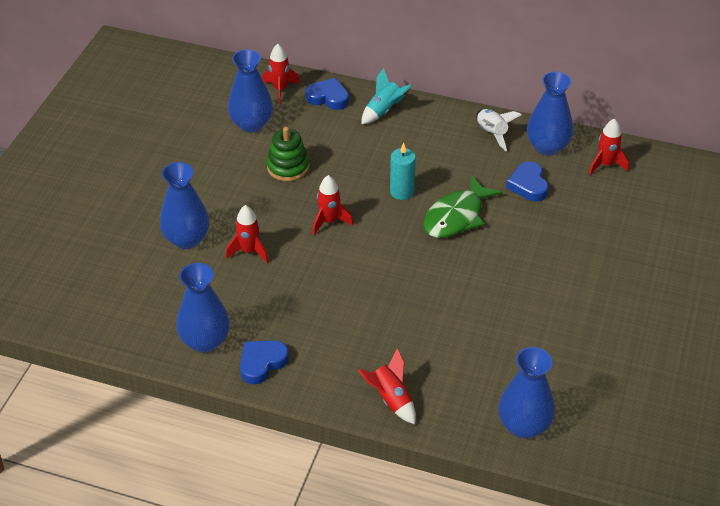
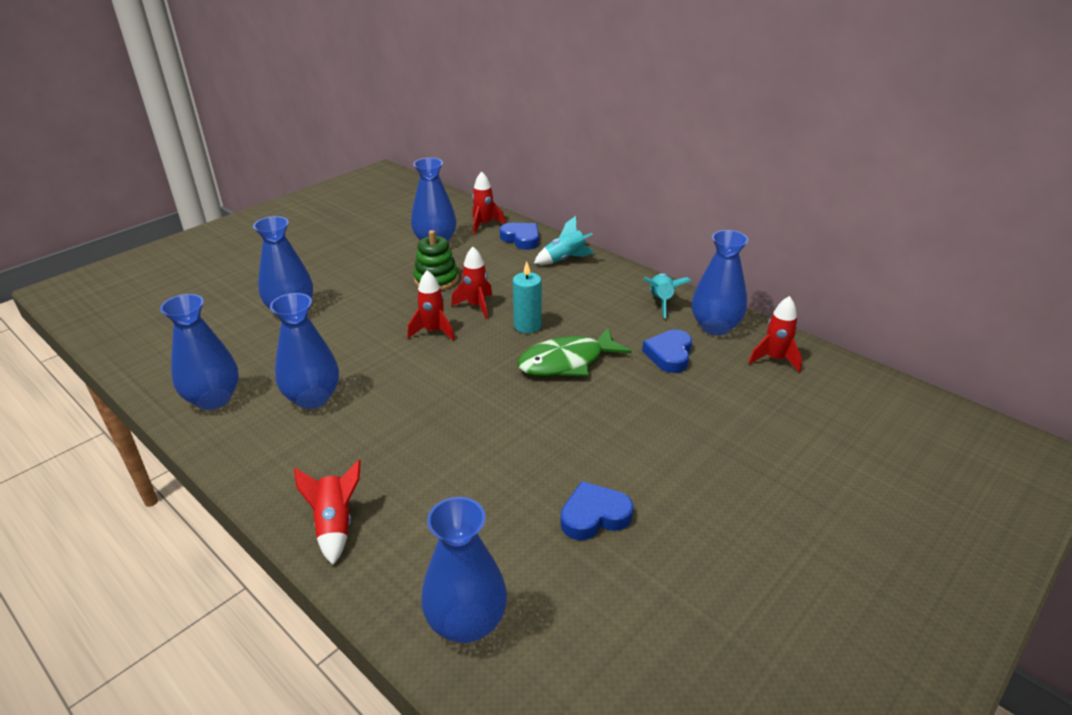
camera: 25 degrees right, 10 degrees down
red rocket [226,205,269,263] -> red rocket moved to [451,247,492,319]
blue heart [240,340,289,384] -> blue heart moved to [561,481,633,540]
white rocket [476,109,521,151] -> turquoise rocket [644,273,691,318]
none -> blue vase [270,293,339,409]

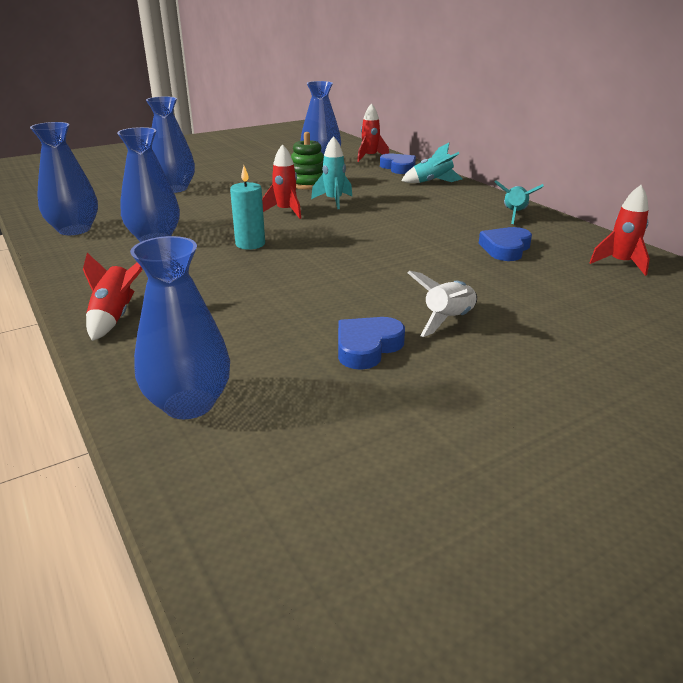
camera: 15 degrees right, 5 degrees down
red rocket [451,247,492,319] -> turquoise rocket [311,136,352,209]
turquoise candle [513,261,541,333] -> turquoise candle moved to [230,166,265,250]
green fish [517,327,632,376] -> none
blue heart [561,481,633,540] -> blue heart turned 45 degrees counterclockwise [338,317,405,370]
blue vase [692,230,748,335] -> none
none -> white rocket [408,271,477,337]

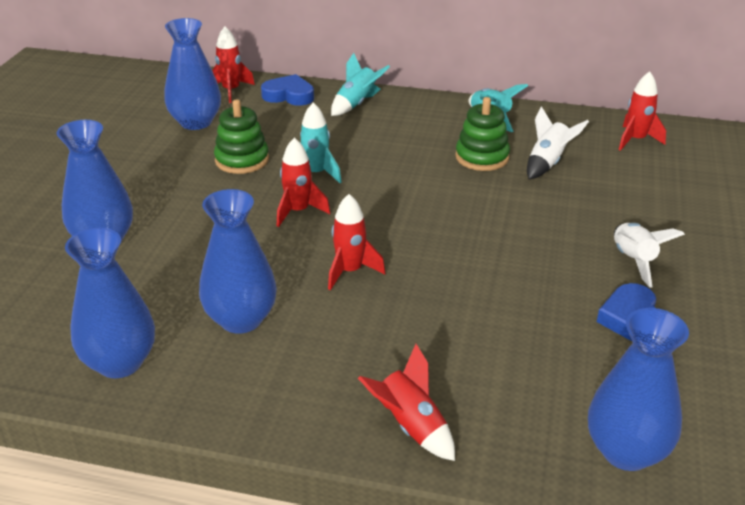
camera: 45 degrees left, 5 degrees up
turquoise candle [230,166,265,250] -> red rocket [328,194,385,290]
blue heart [479,227,532,261] -> white rocket [527,106,589,179]
none -> green stacking toy [455,97,510,171]

